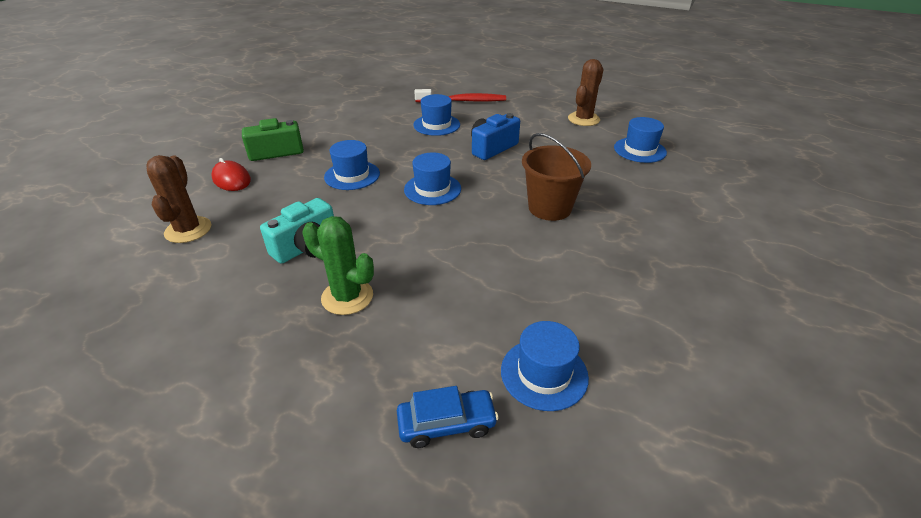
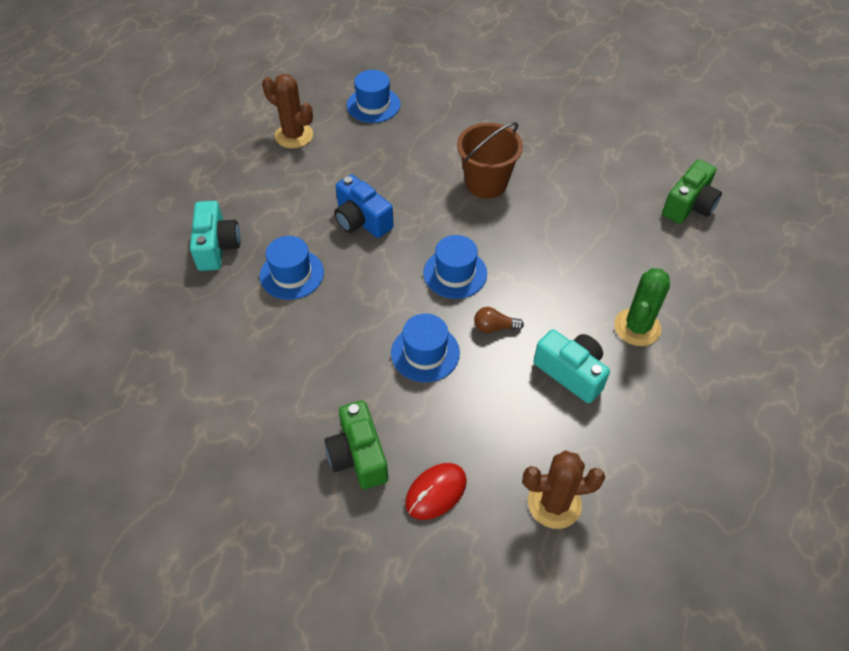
camera: 90 degrees left, 15 degrees up
blue car [397,386,499,448] -> none
red toothbrush [414,89,506,102] -> turquoise camera [190,201,241,271]
blue hat [501,321,589,411] -> green camera [662,159,722,224]
none -> brown light bulb [474,307,524,333]

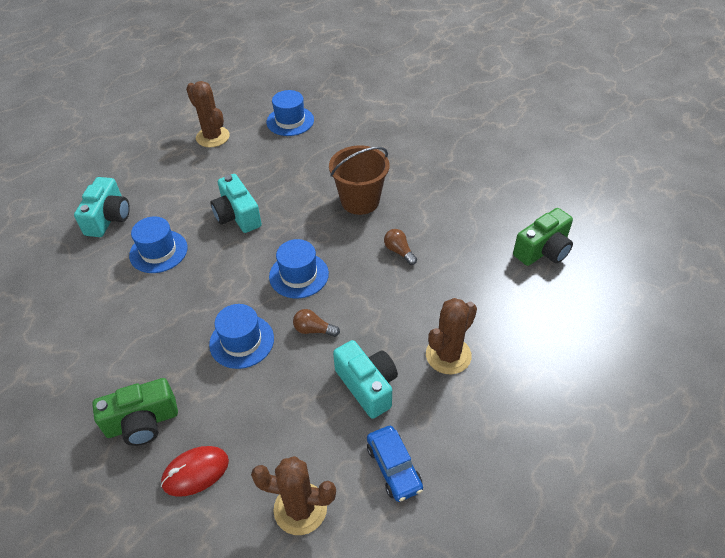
camera: 15 degrees right, 5 degrees down
green camera [325,400,388,489] -> green camera turned 105 degrees counterclockwise [92,378,178,446]
blue camera [334,174,394,238] -> turquoise camera [210,174,262,233]
green cactus [614,268,670,346] -> brown cactus [426,298,477,375]
none -> blue car [367,426,423,502]
none -> brown light bulb [384,229,417,265]

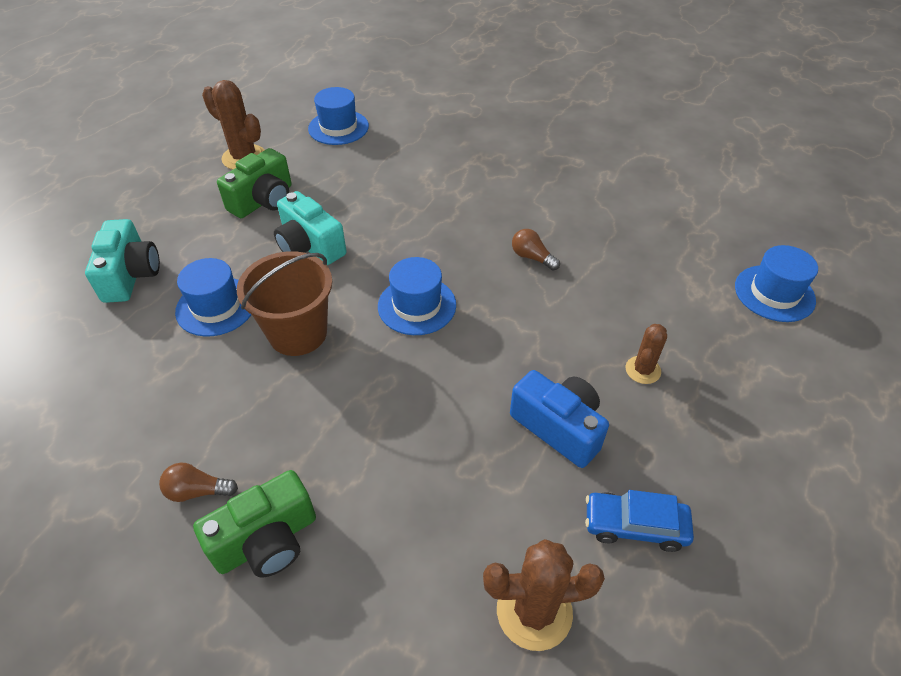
camera: 15 degrees left, 0 degrees up
red mouse [161,446,229,497] -> none
blue hat [209,304,274,369] -> blue hat moved to [735,245,818,322]
brown light bulb [293,309,340,337] -> brown light bulb moved to [159,463,238,502]
brown bucket [329,146,389,215] -> brown bucket moved to [237,251,332,356]
turquoise camera [333,340,398,419] -> blue camera [510,370,609,468]
blue car [367,426,423,502] -> blue car turned 135 degrees clockwise [585,490,694,552]
brown cactus [426,298,477,375] -> brown cactus [625,324,667,384], size x0.60
green camera [513,208,573,266] -> green camera moved to [217,148,292,218]

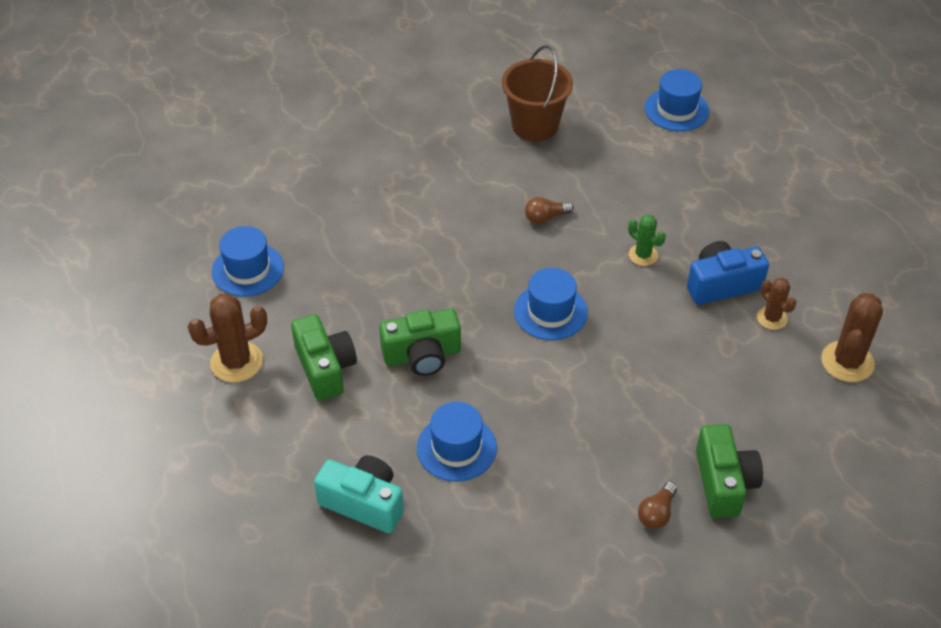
camera: 60 degrees left, 0 degrees up
brown bucket [237,251,332,356] -> brown bucket moved to [502,45,573,142]
turquoise camera [274,191,346,265] -> green camera [379,308,461,376]
blue car [585,490,694,552] -> none
brown cactus [625,324,667,384] -> brown cactus moved to [757,278,796,330]
none -> green cactus [628,215,666,266]

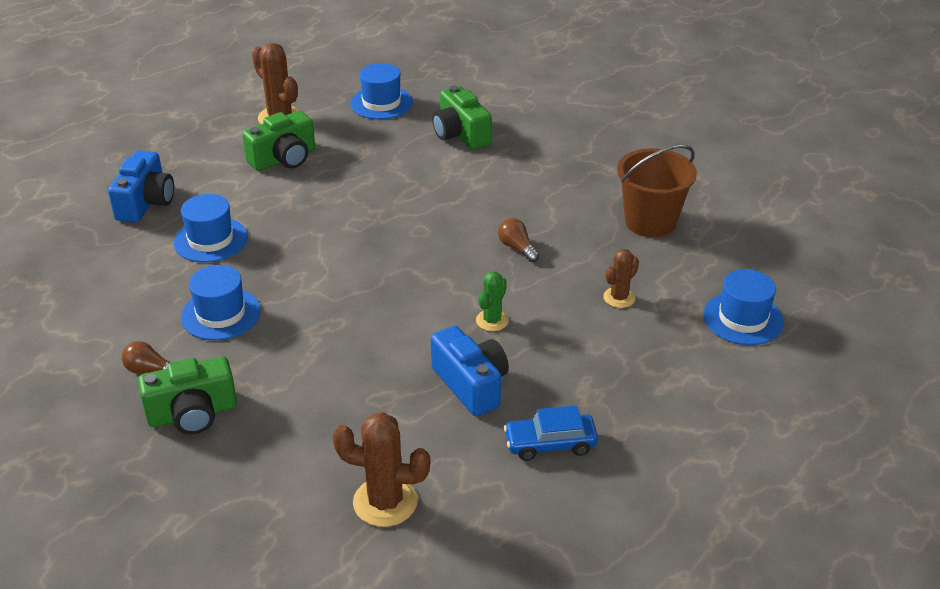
camera: 75 degrees right, 10 degrees down
turquoise camera [314,455,404,533] -> blue camera [108,150,174,223]
green camera [379,308,461,376] -> green camera moved to [432,85,492,150]
blue hat [514,268,588,340] -> blue hat moved to [181,265,261,340]
brown cactus [757,278,796,330] -> brown cactus moved to [603,249,639,308]
none -> blue car [504,406,598,461]

